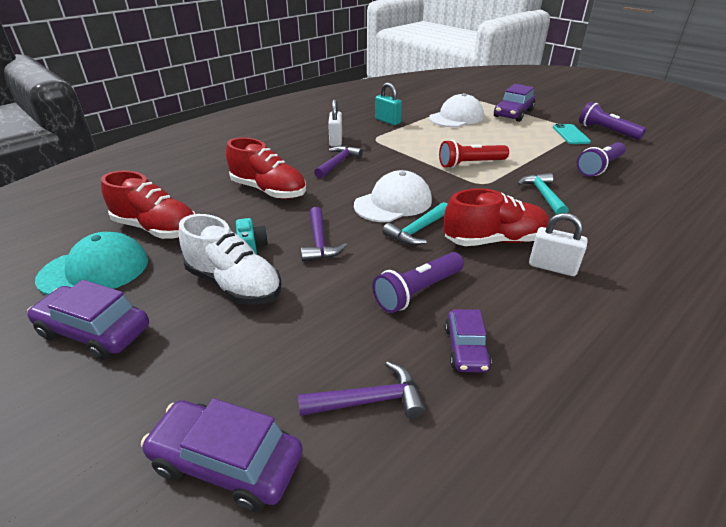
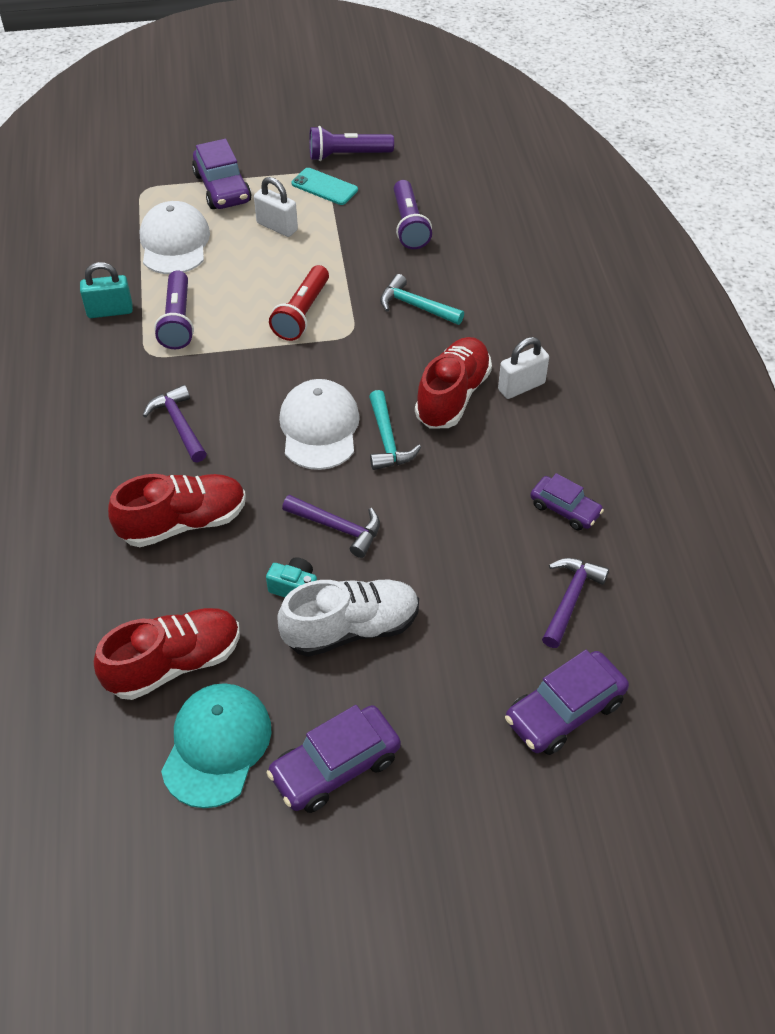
camera: 55 degrees left, 15 degrees up
white padlock [328,99,342,147] -> white padlock moved to [254,177,298,237]
purple flashlight [373,252,464,313] -> purple flashlight moved to [154,270,194,349]

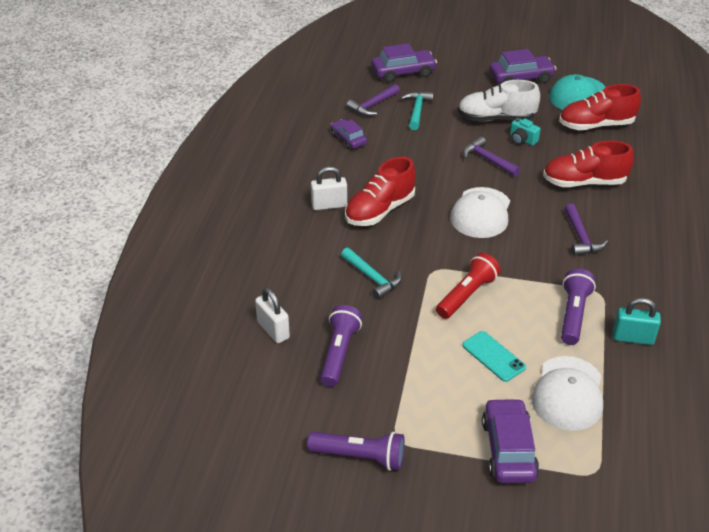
camera: 160 degrees left, 10 degrees down
white padlock [254,177,298,237] -> white padlock moved to [255,288,290,343]
turquoise phone [291,168,358,205] -> turquoise phone moved to [462,331,526,382]
turquoise hammer [369,390,421,470] -> turquoise hammer moved to [401,91,434,130]

